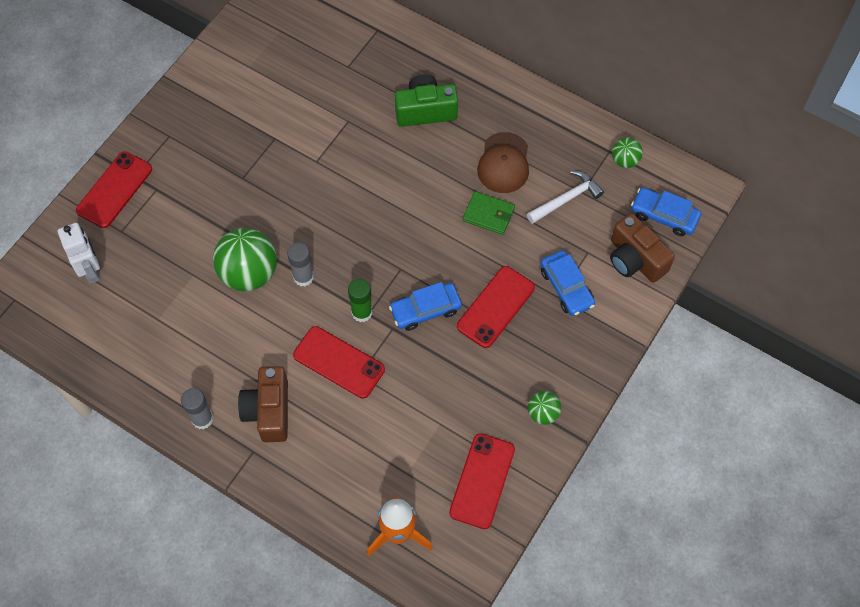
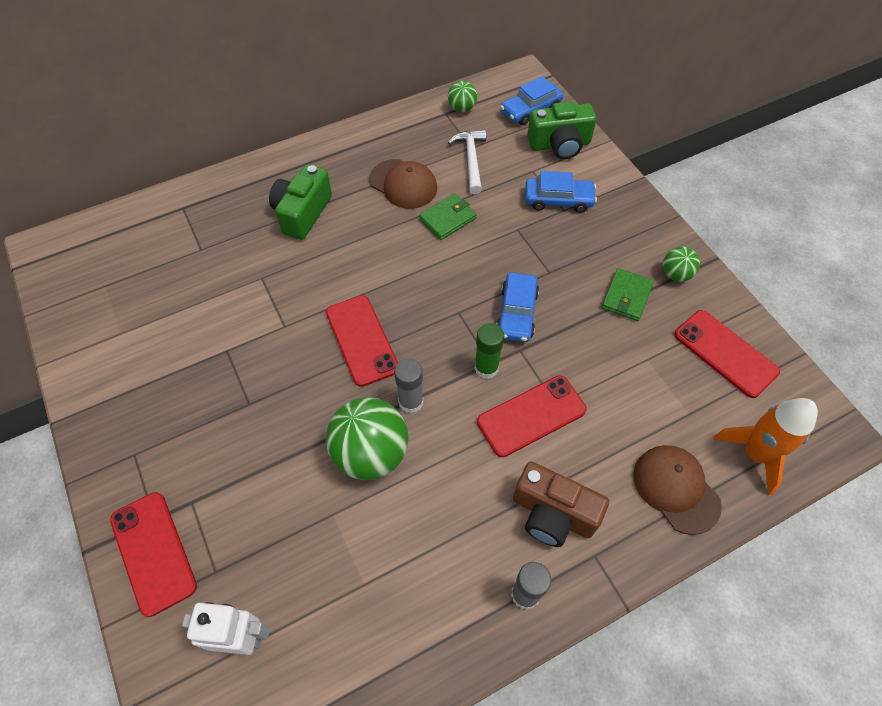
camera: 60 degrees left, 5 degrees down
red phone [457,266,535,348] -> red phone moved to [326,295,398,387]
brown camera [610,213,675,283] -> green camera [527,101,597,159]
none -> green wallet [602,268,654,321]
none -> brown cap [633,445,722,535]

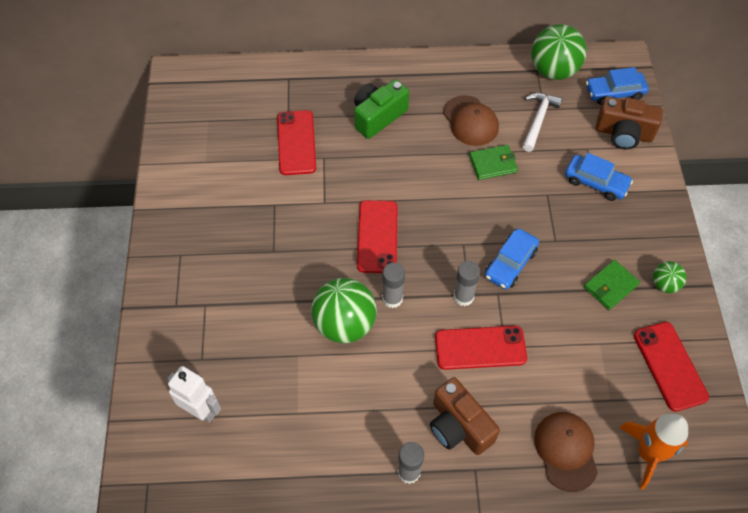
camera: 25 degrees right, 0 degrees up
red phone [110,492,197,617] -> red phone moved to [277,110,316,175]
green ball [448,81,477,112] -> green ball [531,24,586,80], size x1.96
green glue stick [474,323,504,379] -> grey glue stick [453,261,480,306]
green camera [527,101,597,159] -> brown camera [596,96,663,149]

